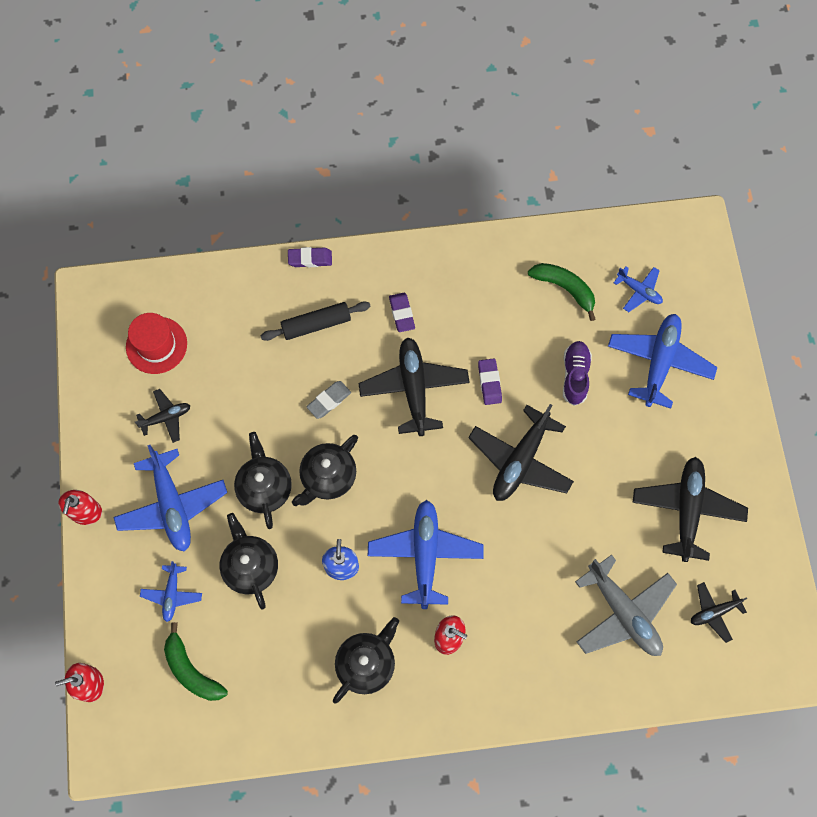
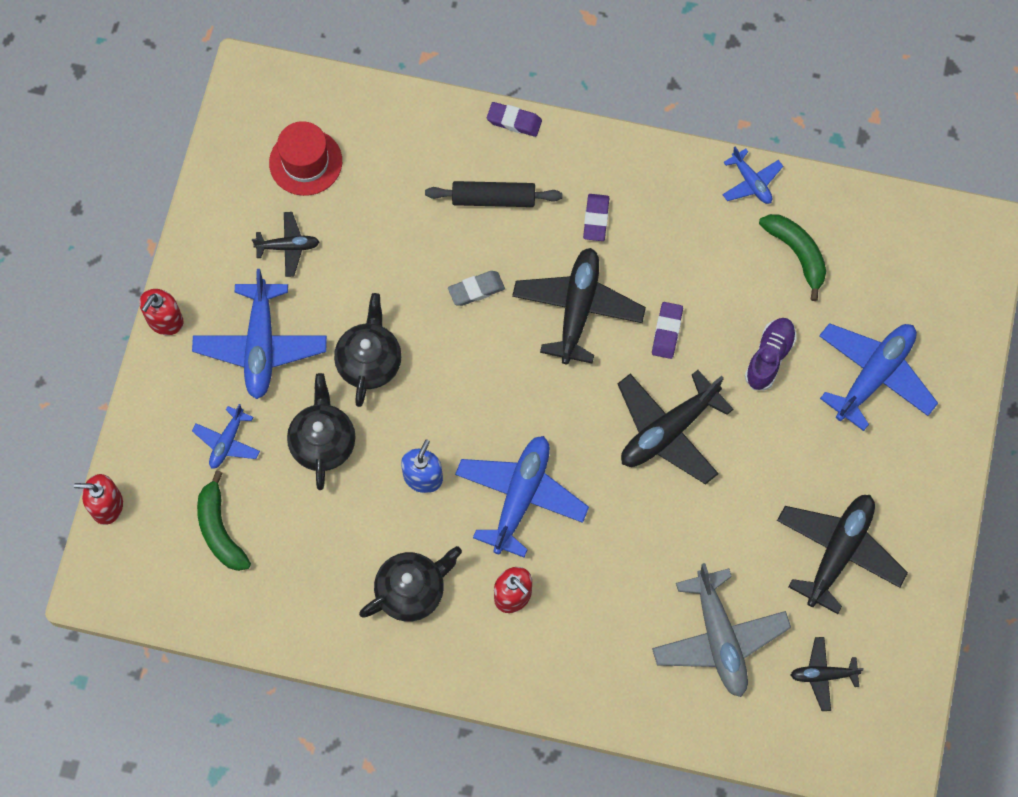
camera: 20 degrees right, 0 degrees up
black teapot [292,435,358,506] -> none
blue plane [614,267,663,312] -> blue plane moved to [722,147,783,204]

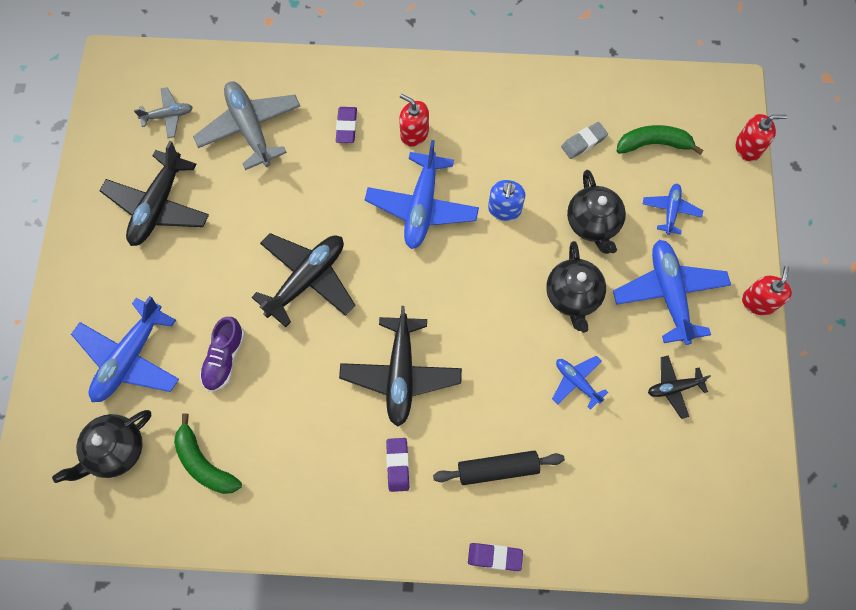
camera: 170 degrees right, 0 degrees up
green banana [197,470,251,571] -> green banana turned 60 degrees counterclockwise [617,125,704,155]
red hat [269,121,342,196] -> none
black teapot [359,546,462,622] -> black teapot moved to [52,410,151,483]
grey eraser [448,271,505,306] -> grey eraser moved to [561,122,608,159]
purple eraser [652,302,683,359] -> purple eraser moved to [336,107,357,143]
blue plane [722,147,783,204] -> blue plane moved to [552,356,608,410]
black plane [791,637,864,711] -> grey plane [134,87,193,138]

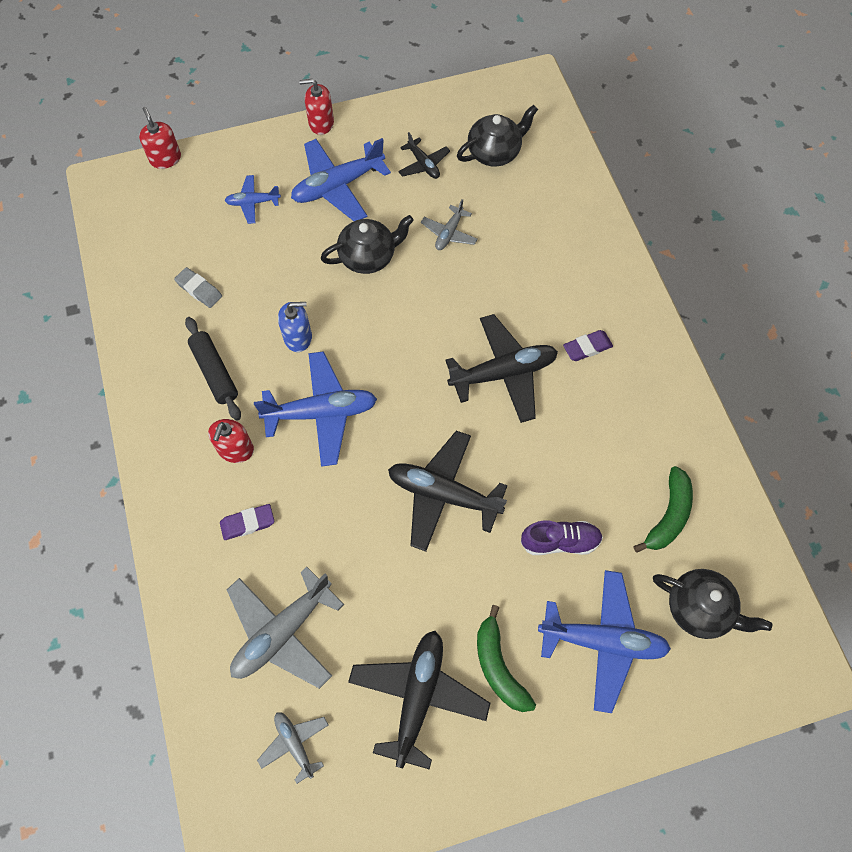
camera: 110 degrees left, 5 degrees down
black plane [100,141,209,246] -> black plane turned 75 degrees counterclockwise [348,631,490,770]
black rolling pin [433,451,565,485] -> black rolling pin moved to [185,317,241,421]
purple eraser [468,543,523,571] -> none
blue plane [552,356,608,410] -> grey plane [421,199,478,250]
black teapot [567,170,626,254] -> black teapot moved to [457,105,538,166]
green banana [617,125,704,155] -> green banana moved to [477,605,536,712]

